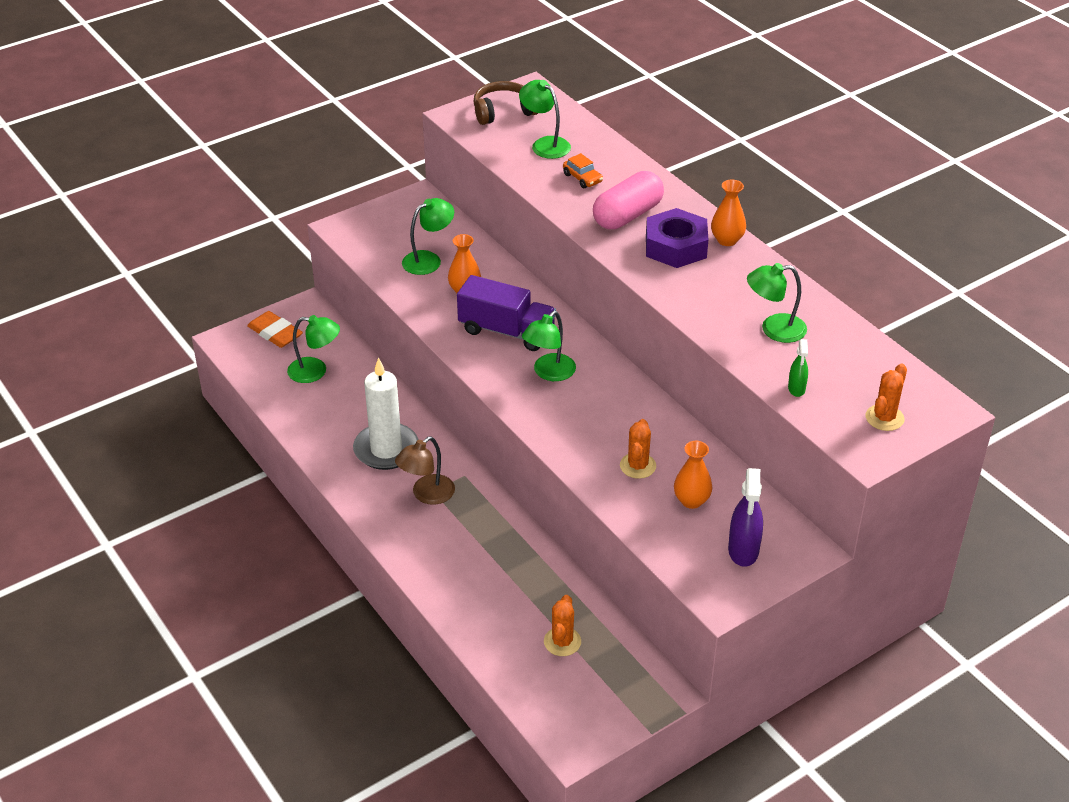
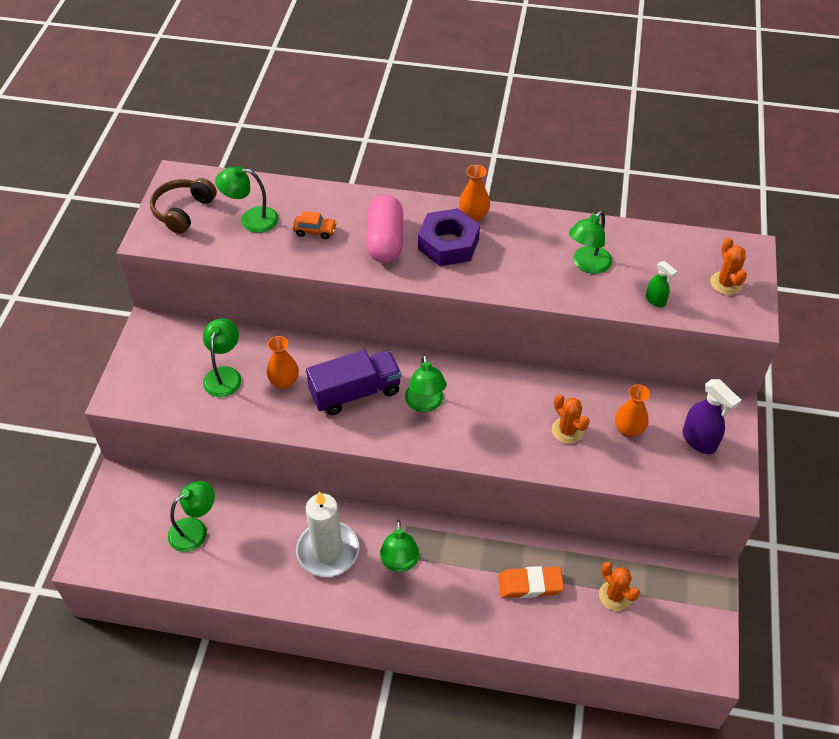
camera: 45 degrees left, 10 degrees up
orange eraser [247,311,303,348] -> orange eraser moved to [498,566,564,598]
brown lamp [395,436,455,505] -> green lamp [380,520,419,572]

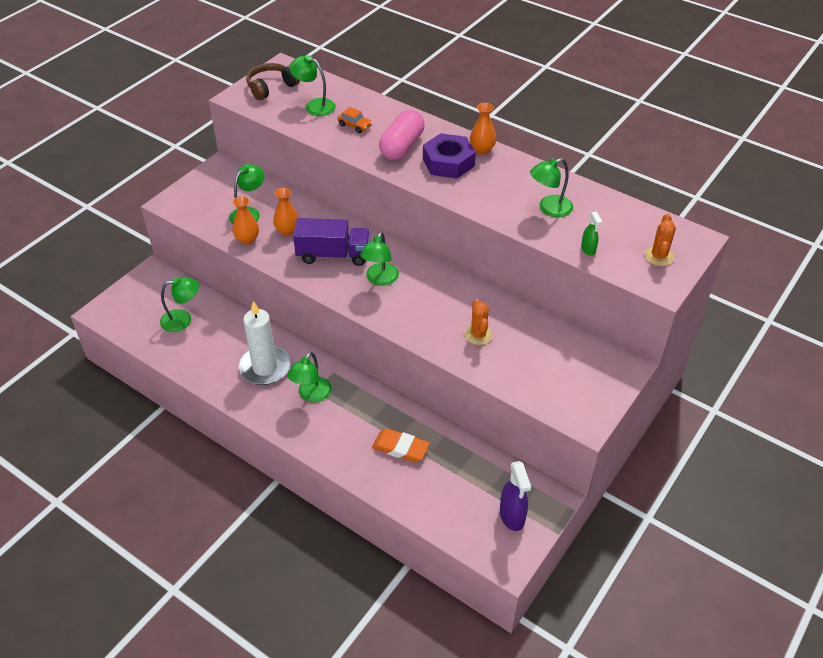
camera: 25 degrees right, 5 degrees down
orange cactus [599,562,640,611] -> none
orange vase [615,384,650,437] -> orange vase moved to [232,196,259,245]
purple spray bottle [682,379,741,454] -> purple spray bottle moved to [500,461,531,531]

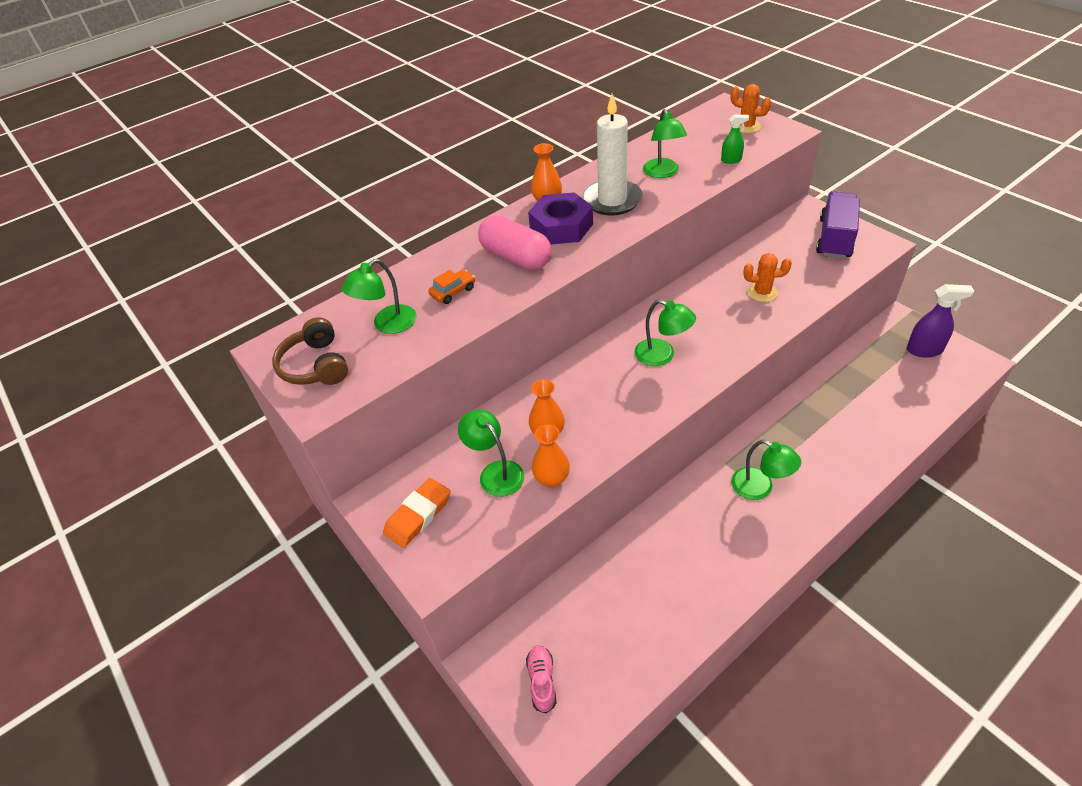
camera: 70 degrees left, 0 degrees up
green lamp [160,277,199,332] -> none
white candle [238,301,291,385] -> white candle moved to [583,94,643,216]
purple truck [293,218,370,266] -> purple truck moved to [816,192,860,259]
orange eraser [372,428,430,462] -> orange eraser moved to [383,478,451,548]
none -> pink shoe [526,645,556,713]

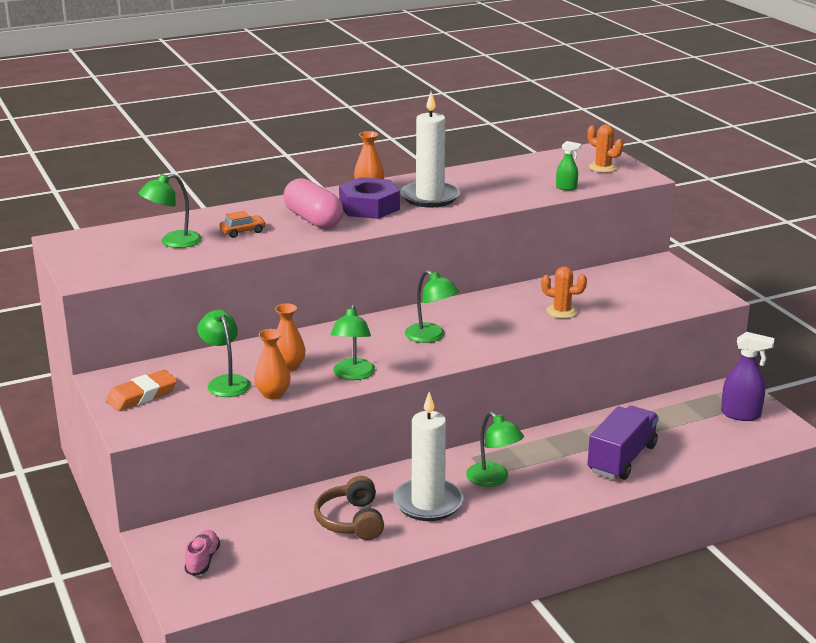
camera: 10 degrees right, 20 degrees down
brown headphones [272,317,348,385] -> brown headphones moved to [314,476,384,540]
green lamp [643,109,687,178] -> green lamp moved to [331,304,375,380]
purple truck [816,192,860,259] -> purple truck moved to [587,406,659,480]
none -> white candle [393,392,463,521]

